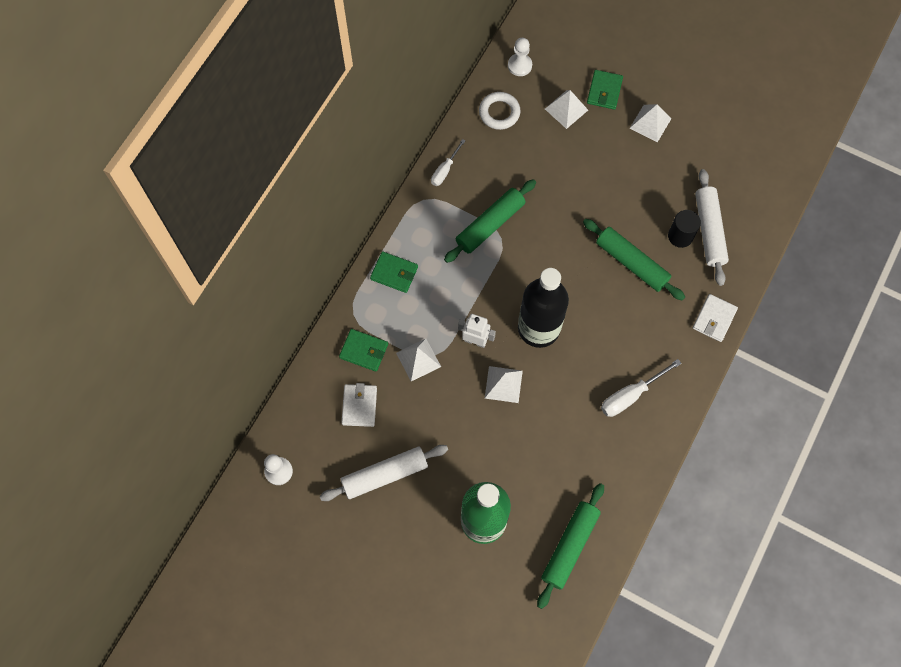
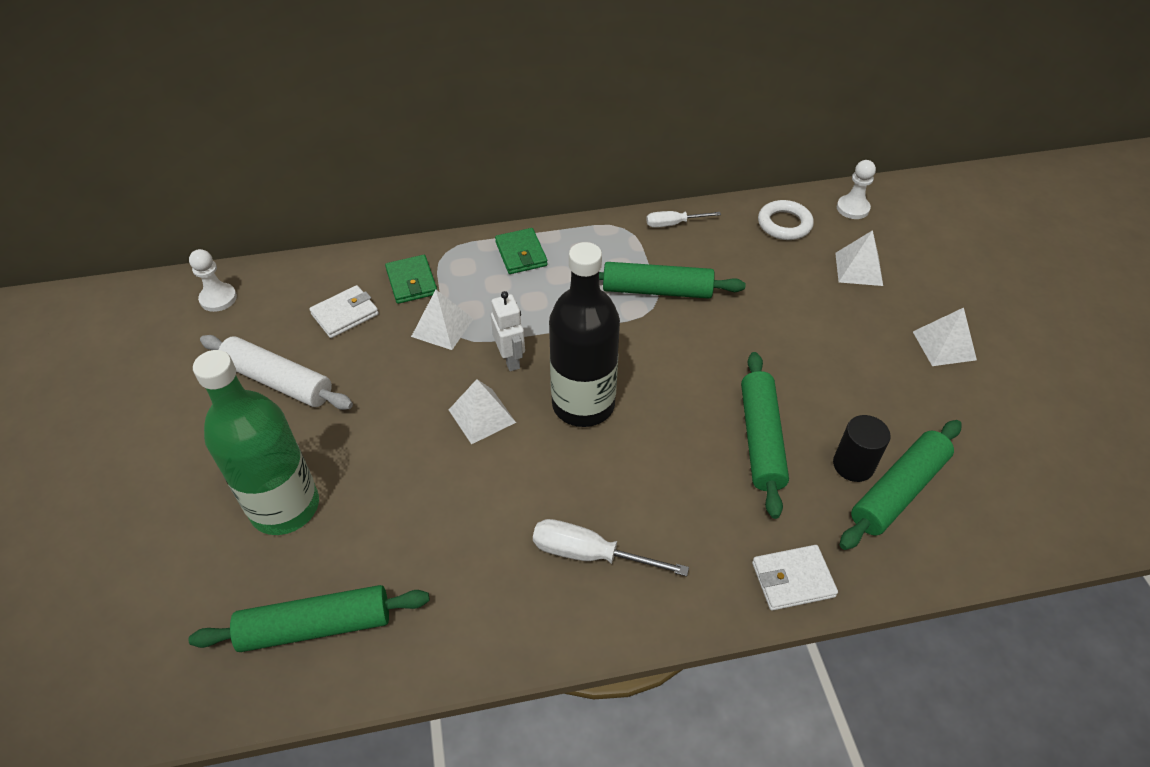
camera: 50 degrees right, 20 degrees down
green wallet [587,70,623,110] -> none
white rolling pin [695,169,729,286] -> green rolling pin [840,420,962,550]

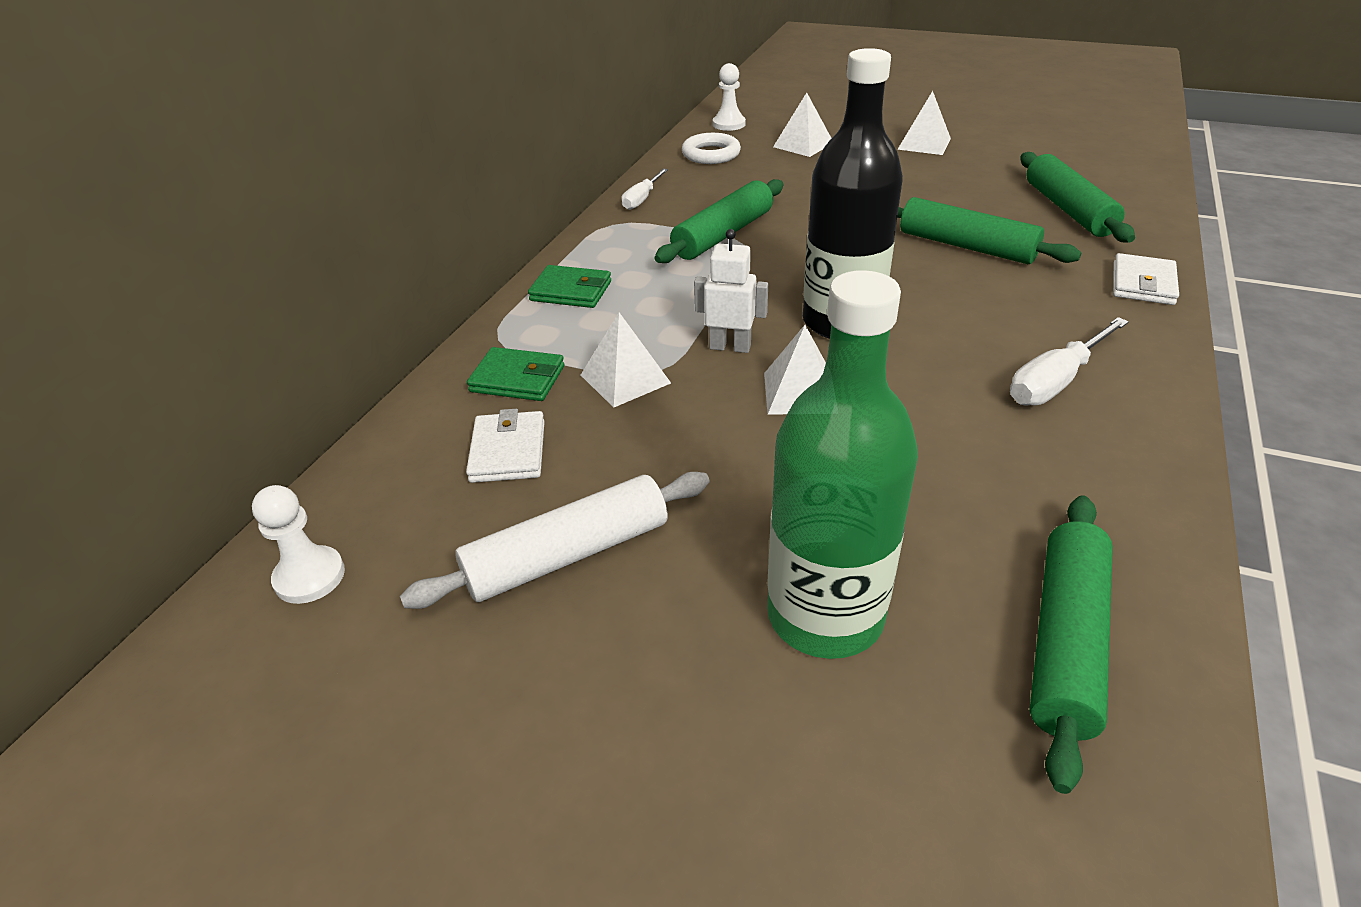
camera: 55 degrees left, 10 degrees down
black cylinder [833,415,891,482] -> none

